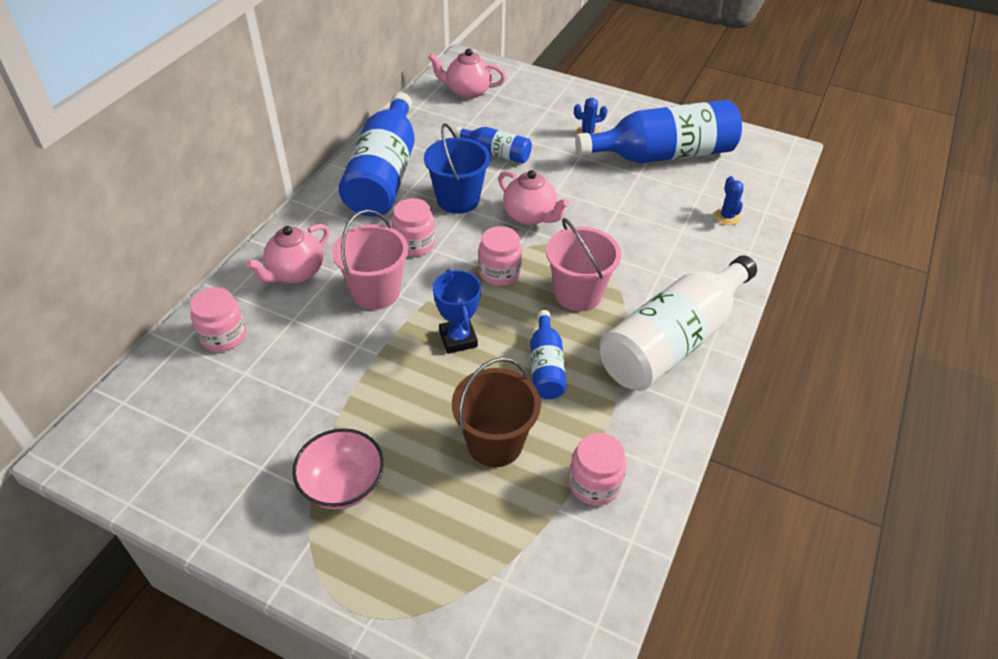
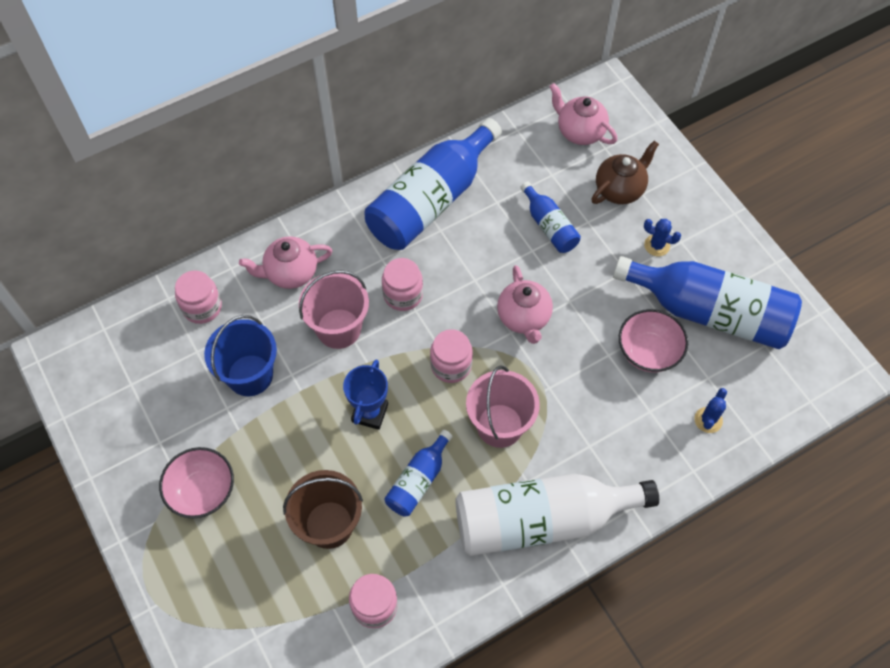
camera: 35 degrees right, 15 degrees up
blue bucket [424,123,491,214] -> blue bucket moved to [204,315,277,396]
none -> brown teapot [592,141,659,204]
none -> pink bowl [619,309,688,373]

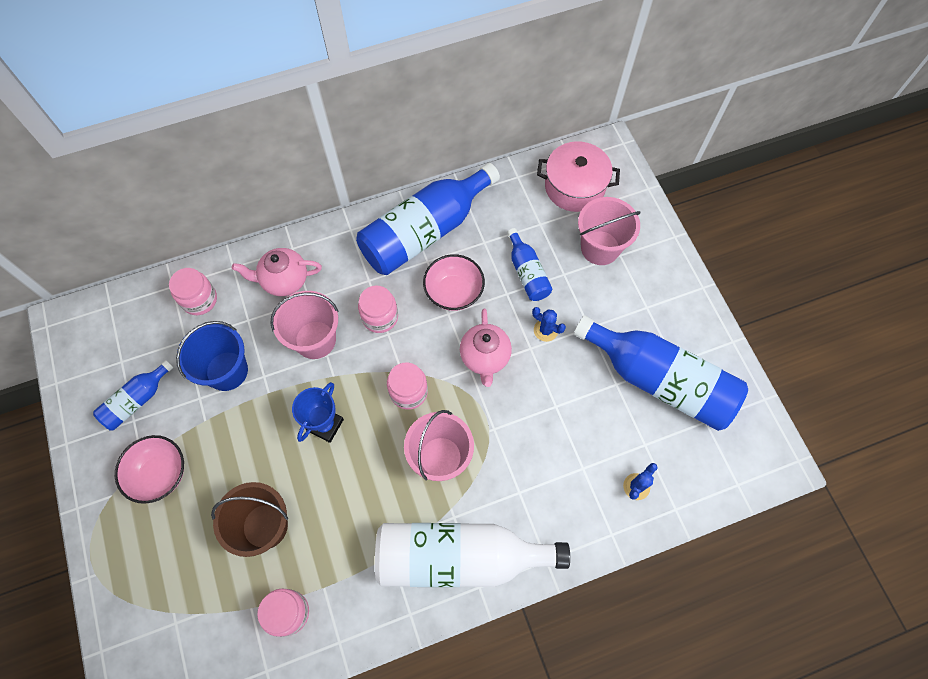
camera: 10 degrees right, 5 degrees up
blue bottle [384,430,453,517] -> blue bottle moved to [93,360,174,430]
pink teapot [549,83,617,145] -> pink pot [537,141,620,212]
brown teapot [592,141,659,204] -> pink bucket [578,197,641,265]
pink bowl [619,309,688,373] -> pink bowl moved to [423,254,485,311]
blue cactus [644,219,681,256] -> blue cactus moved to [532,307,566,342]

